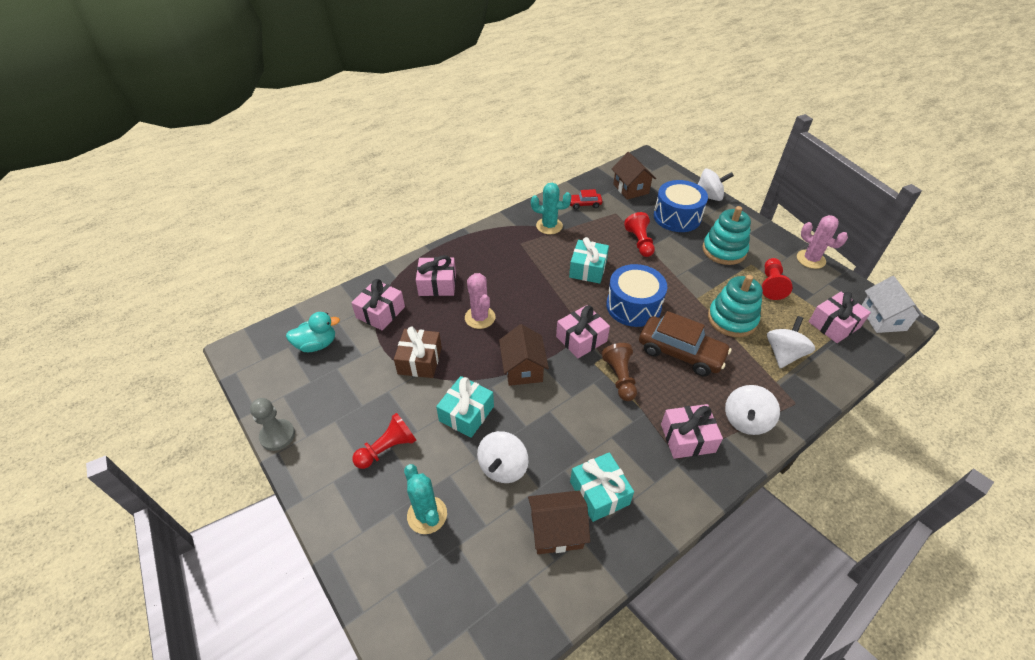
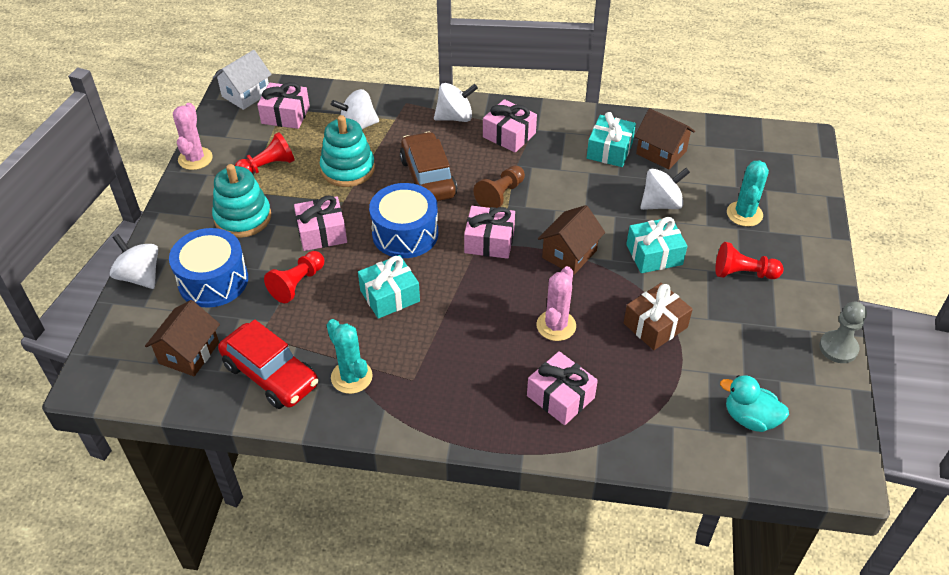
camera: 135 degrees left, 0 degrees up
pink gift [351,279,405,330] -> pink gift moved to [294,195,347,251]
red car [570,189,602,209] -> red car [218,319,318,409], size x2.01

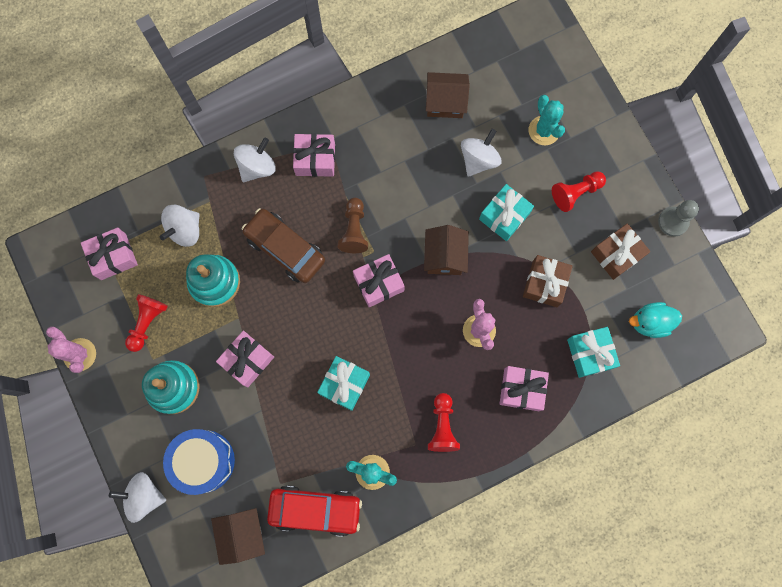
camera: 35 degrees left, 30 degrees up
white house [213,50,272,110] -> none
red pawn [264,251,324,303] -> red pawn moved to [428,393,460,452]
blue drum [369,183,438,258] -> none
turquoise gift [587,112,636,167] -> turquoise gift moved to [567,327,620,378]
none -> brown gift [591,223,651,280]

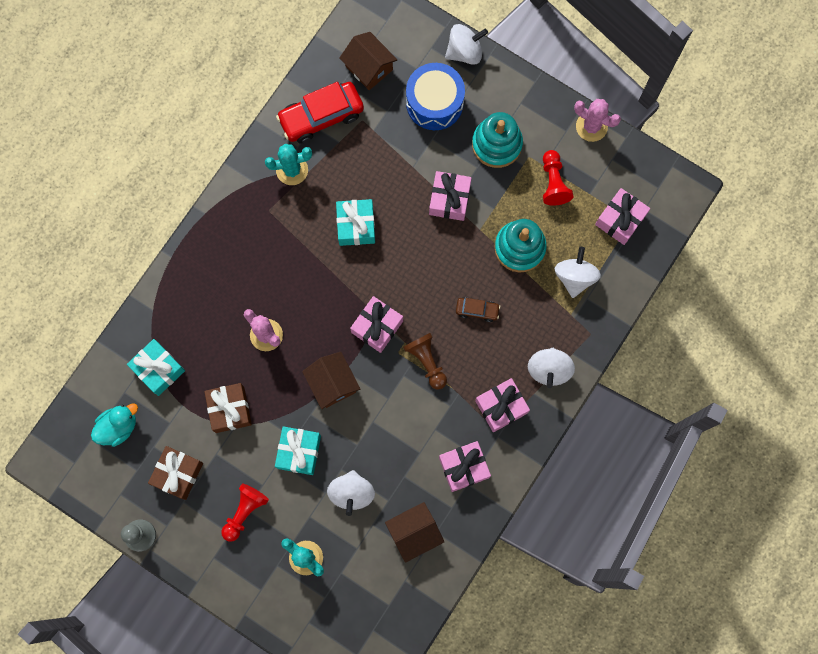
camera: 150 degrees right, 0 degrees up
brown car [242,208,325,283] -> brown car [456,297,500,322], size x0.50
red pawn [428,393,460,452] -> none
pink gift [499,366,549,411] -> pink gift moved to [439,441,491,492]

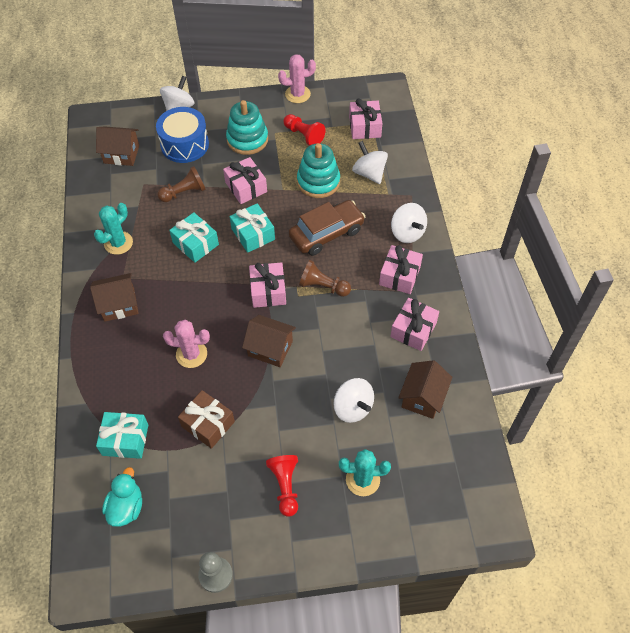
camera: 40 degrees left, 20 degrees down
brown gift [148,446,203,500] -> none
turquoise gift [275,426,321,475] -> turquoise gift moved to [230,203,275,253]
red car [276,82,364,144] -> none
brown car [456,297,500,322] -> brown car [289,200,366,256], size x2.01
none -> brown house [90,273,139,322]
none -> brown pawn [158,166,206,202]

